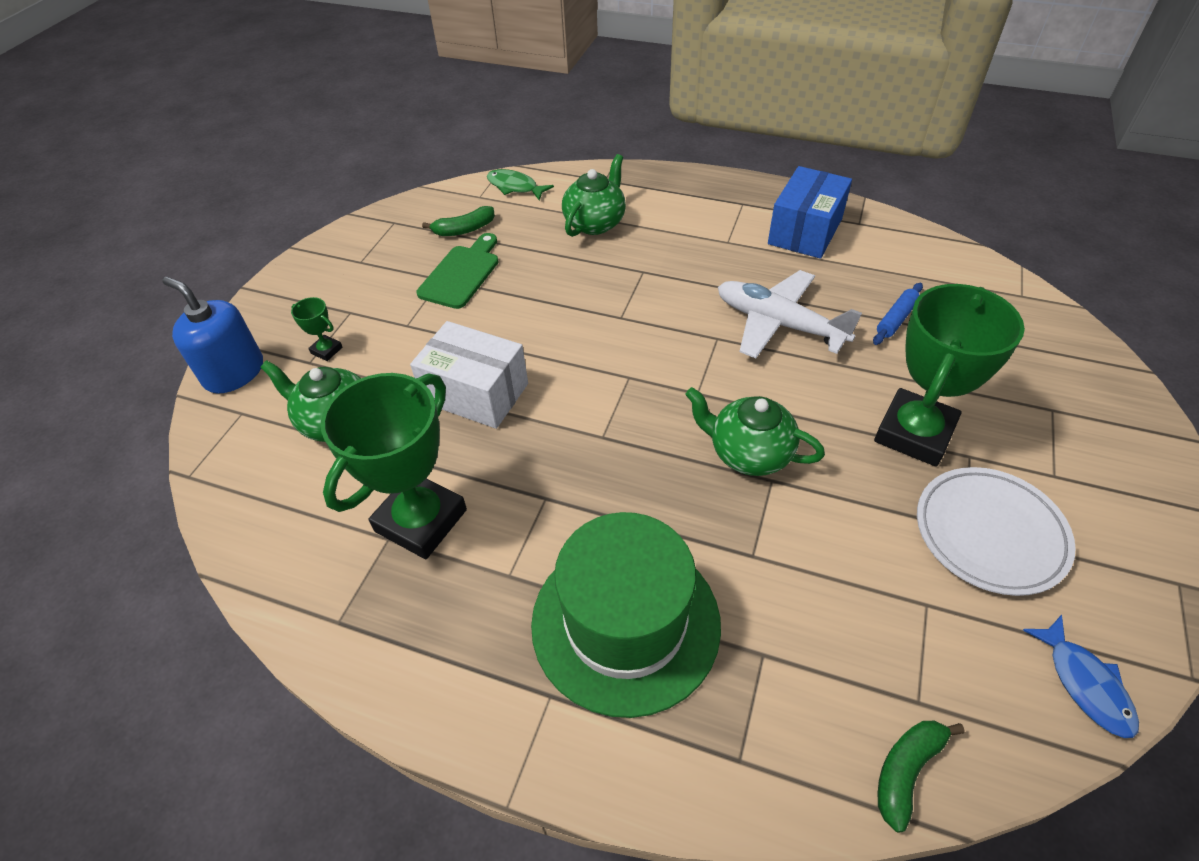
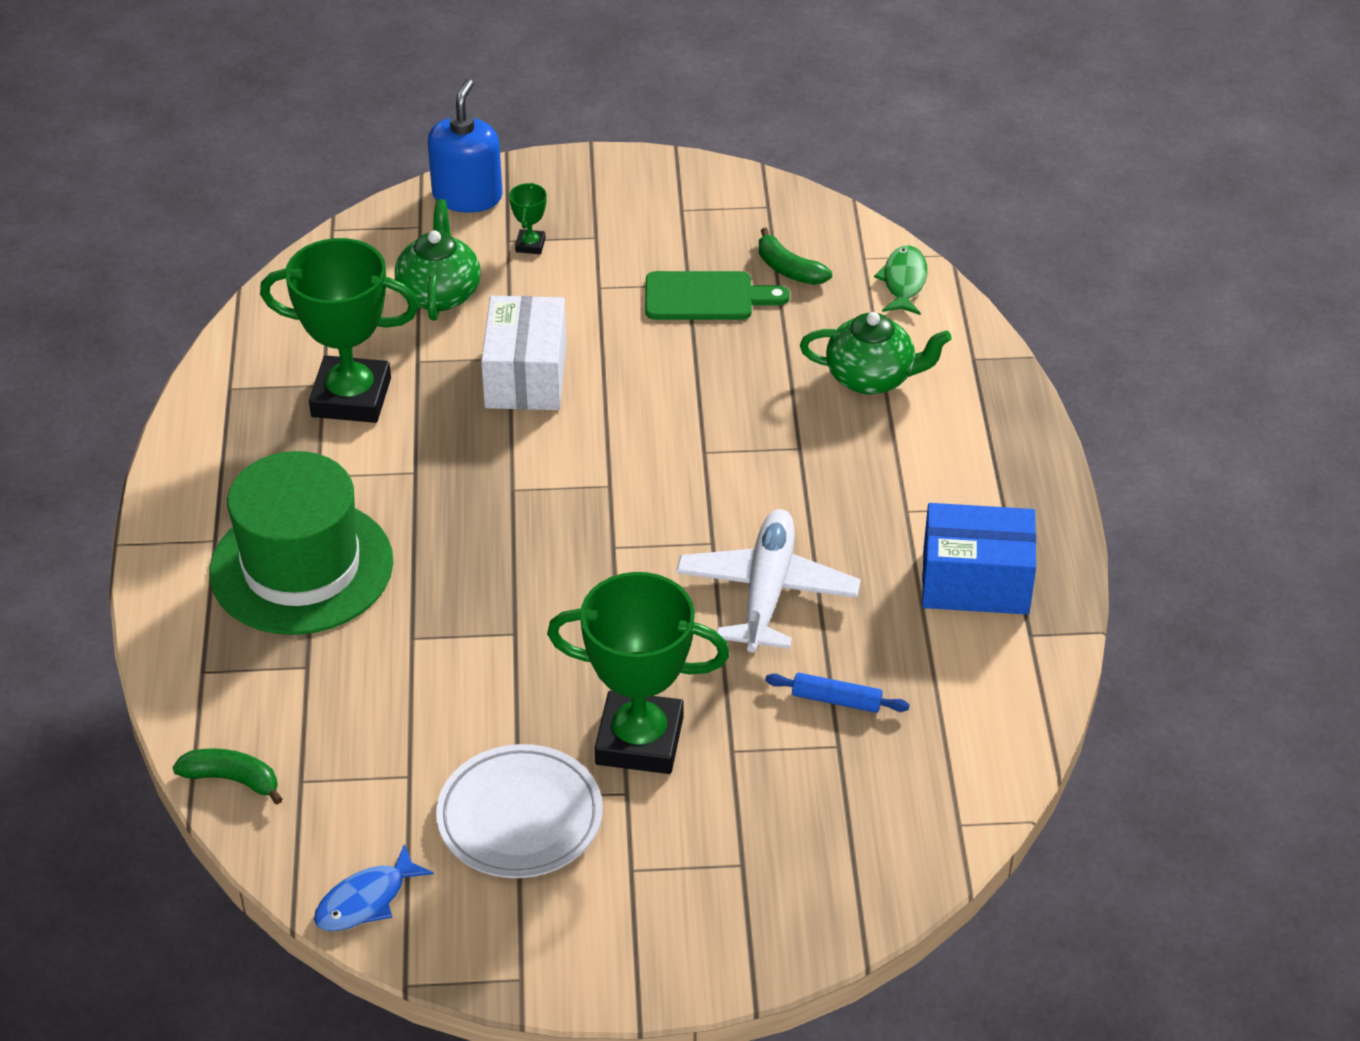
camera: 65 degrees right, 5 degrees down
green teapot [686,387,825,476] -> none

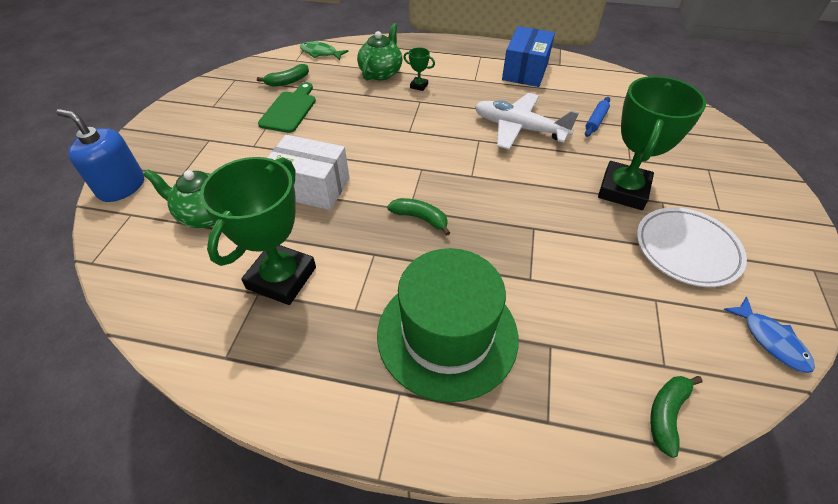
camera: 75 degrees left, 5 degrees up
green trophy [509,183,547,254] -> green trophy moved to [403,47,435,91]
none -> green banana [387,198,450,236]

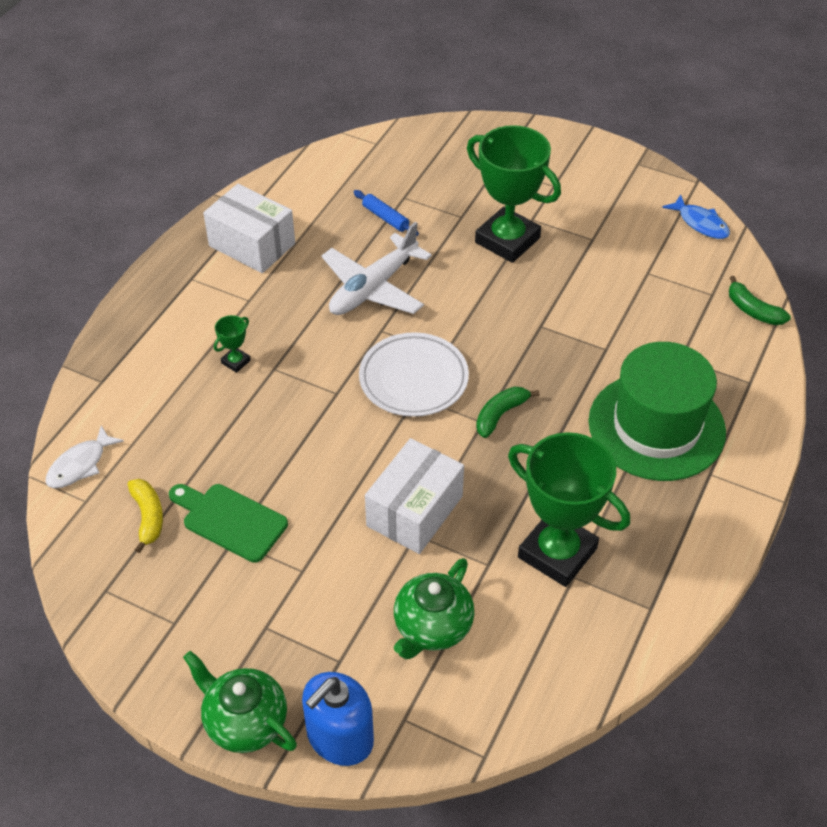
camera: 75 degrees left, 0 degrees up
green banana [257,64,309,87] -> yellow banana [128,479,163,553]
green fish [299,41,349,61] -> white fish [46,425,124,488]
green teapot [357,23,403,80] -> green teapot moved to [183,651,297,753]
blue box [502,26,555,87] -> white box [203,184,295,273]
white plate [637,207,747,287] -> white plate moved to [359,332,469,417]
blue fish [723,297,815,373] -> blue fish turned 60 degrees clockwise [662,194,730,239]

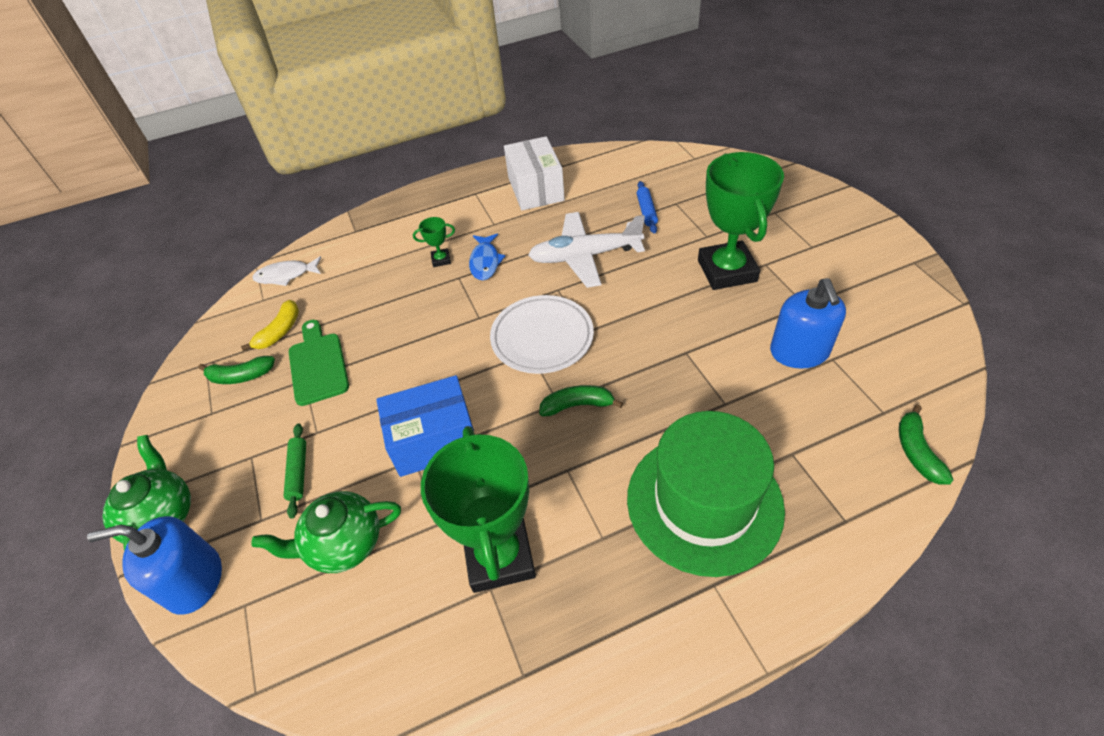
camera: 45 degrees right, 0 degrees up
white box [365,438,464,554] -> blue box [376,375,474,477]
blue fish [662,194,730,239] -> blue fish moved to [469,234,505,280]
none -> green banana [198,356,275,384]
none -> green rolling pin [283,423,306,519]
none -> blue soap dispenser [770,278,846,369]

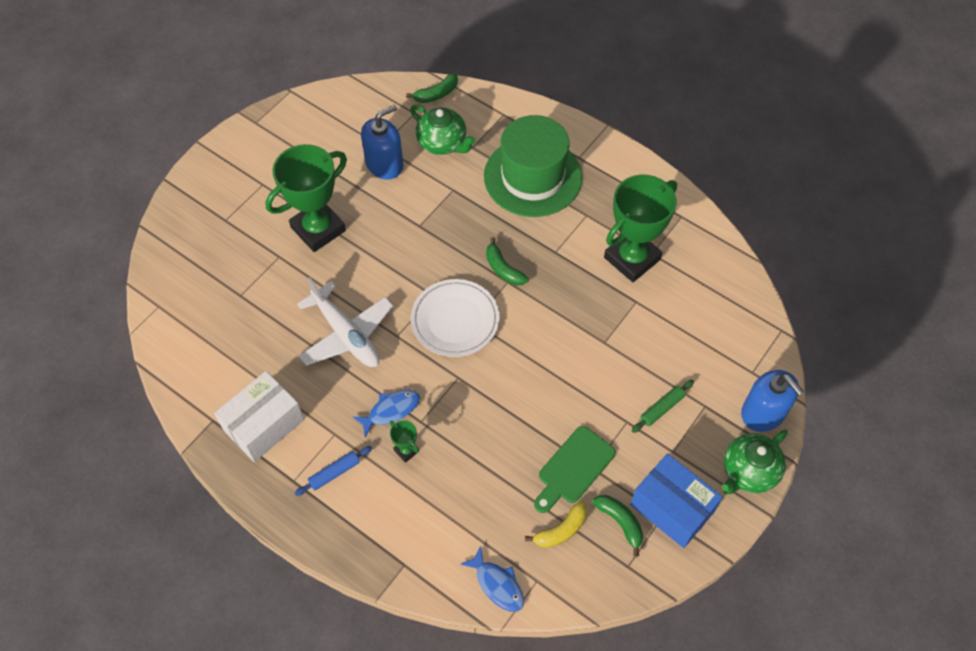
camera: 125 degrees left, 10 degrees up
yellow banana [241,300,299,351] -> yellow banana turned 150 degrees clockwise [525,501,587,548]
white fish [252,256,321,286] -> blue fish [460,546,524,612]
green teapot [252,491,401,573] -> green teapot moved to [410,105,476,155]
blue box [376,375,474,477] -> blue box moved to [630,453,723,548]
blue rolling pin [637,181,658,233] -> blue rolling pin moved to [295,446,372,496]

